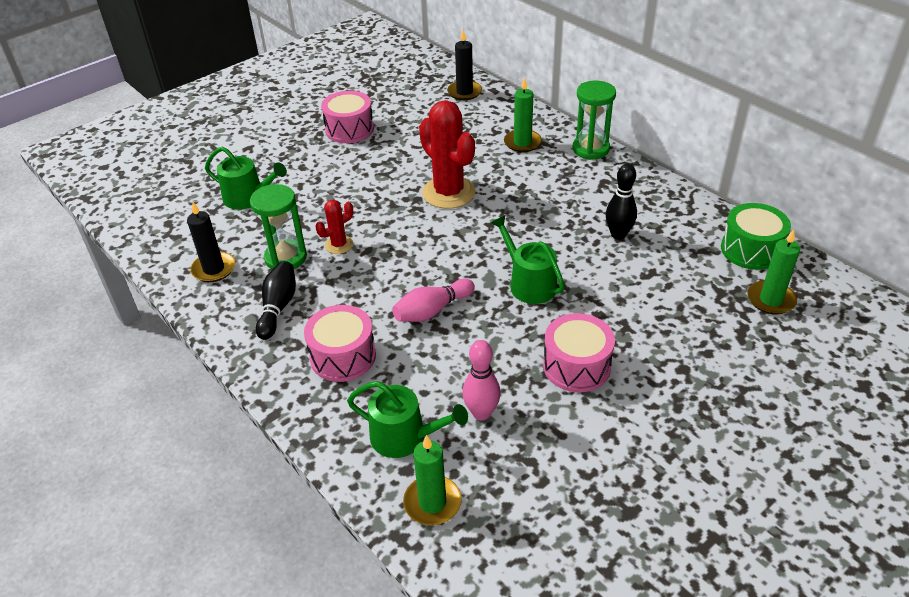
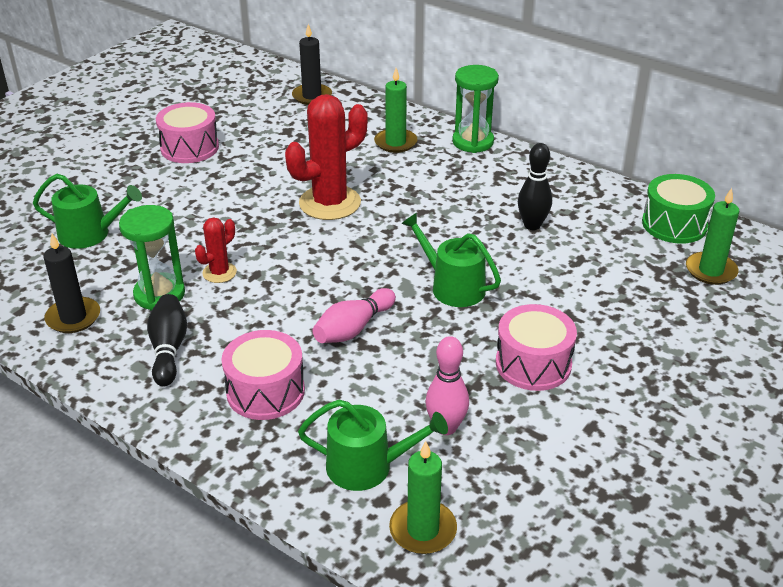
camera: 15 degrees left, 5 degrees down
red cactus [419,100,475,209] -> red cactus turned 75 degrees counterclockwise [285,94,368,220]

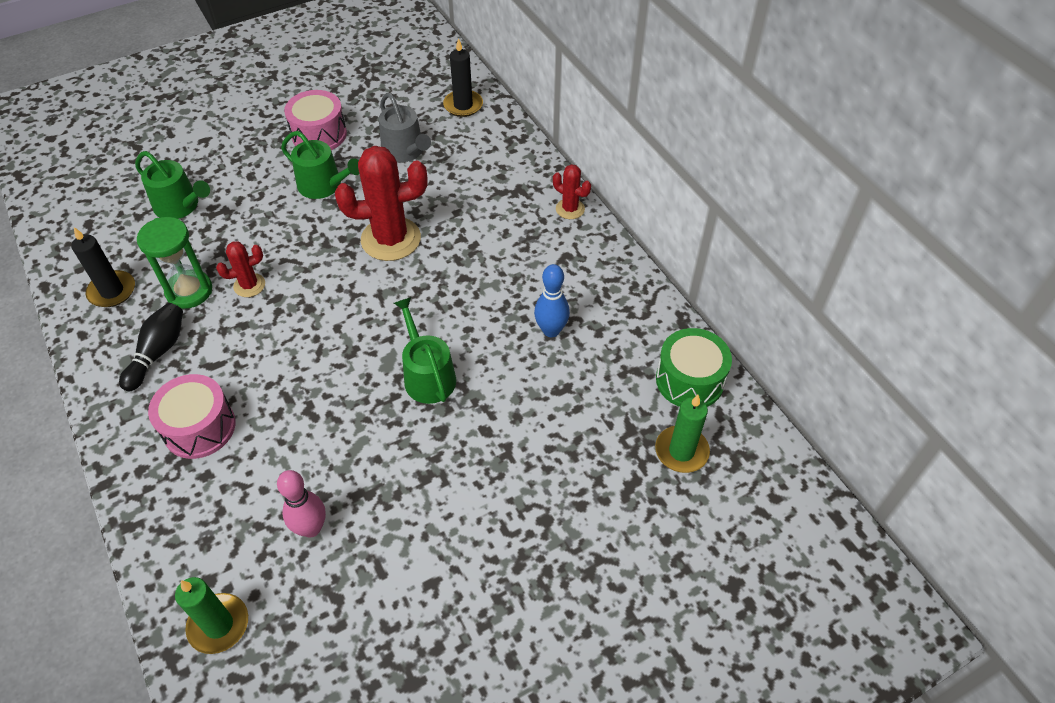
camera: 25 degrees right, 15 degrees up
green watering can [298,399,448,491] -> green watering can moved to [281,131,359,199]
pink bowling pin [313,288,396,343] -> none
green candle [374,68,417,153] -> none
green hourglass [452,65,499,153] -> red cactus [553,164,591,219]
pink drum [496,304,577,391] -> none
black bowling pin [518,143,552,230] -> blue bowling pin [534,264,570,337]
none -> grey watering can [379,93,431,162]

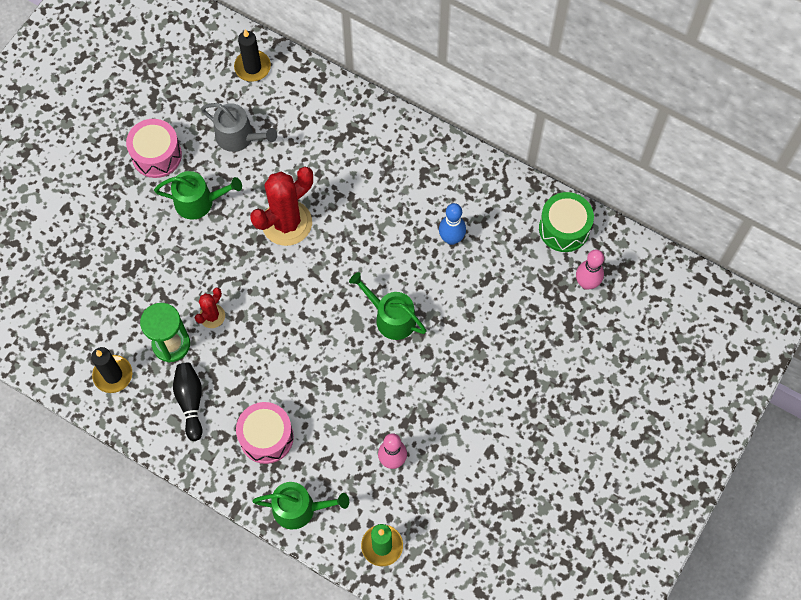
camera: 30 degrees left, 15 degrees up
green watering can [135,151,210,219] -> green watering can moved to [252,482,349,529]
red cactus [553,164,591,219] -> none
green candle [655,395,710,473] -> pink bowling pin [576,250,604,290]

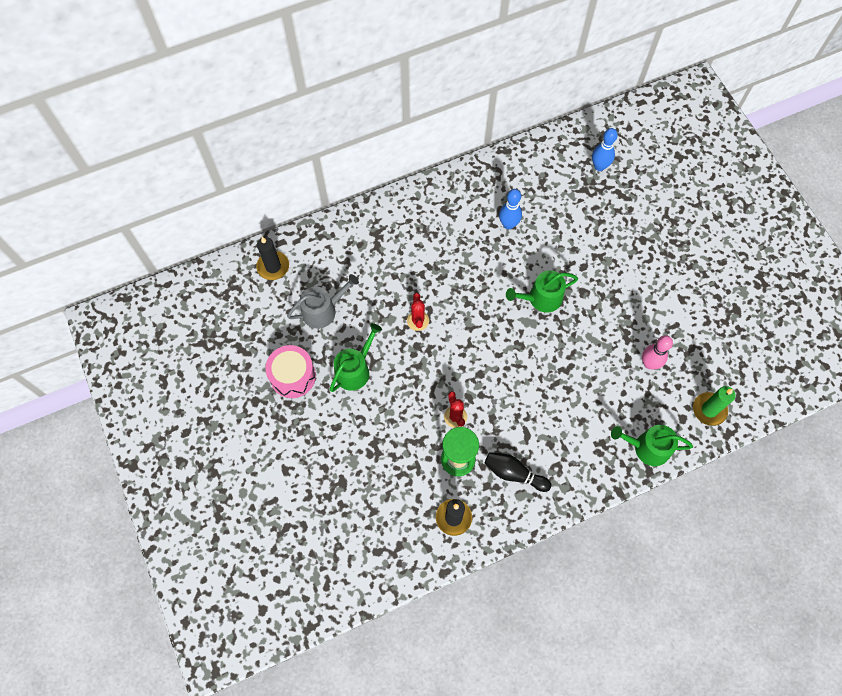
camera: 55 degrees left, 0 degrees up
pink drum [236,402,294,464] -> none
red cactus [250,167,313,246] -> red cactus [407,293,429,331], size x0.50
green watering can [252,482,349,529] -> green watering can turned 120 degrees counterclockwise [611,425,693,466]
green drum [539,192,594,252] -> none
pink bowling pin [576,250,604,290] -> blue bowling pin [592,128,618,171]

